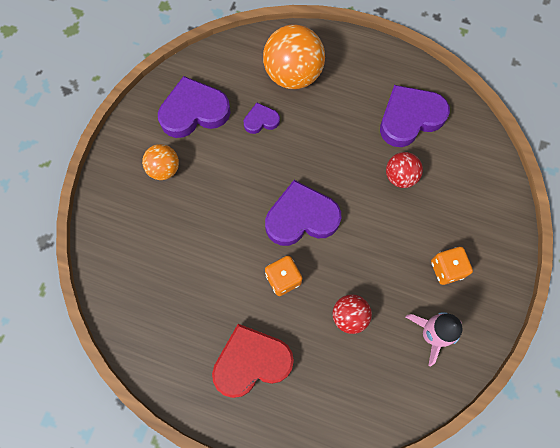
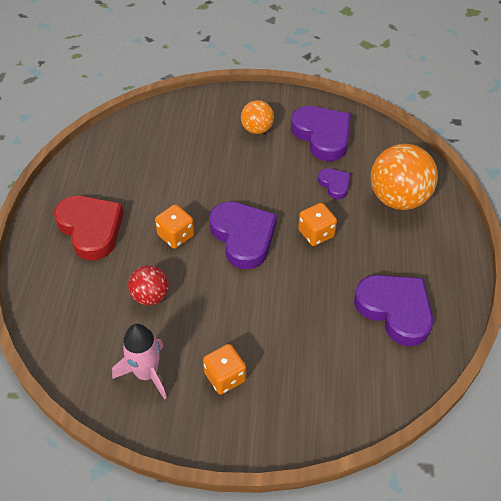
camera: 75 degrees right, 20 degrees down
red ball [386,152,423,188] -> none
none -> orange dice [298,203,337,246]

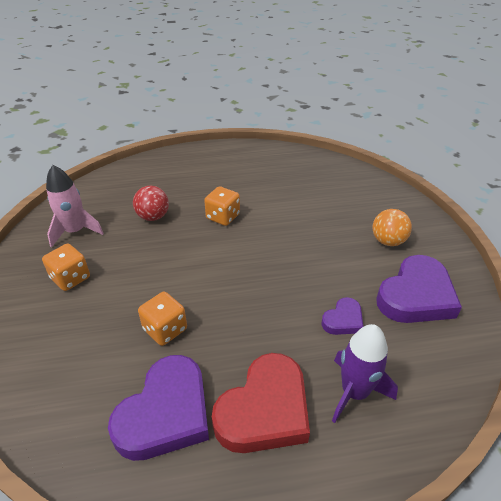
camera: 75 degrees right, 10 degrees down
red heart [54,196,124,260] -> red heart moved to [212,353,310,453]
purple heart [209,201,277,269] -> none
orange dice [298,203,337,246] -> orange dice moved to [138,292,187,346]
orange ball [371,144,438,210] -> purple rocket [332,324,398,423]

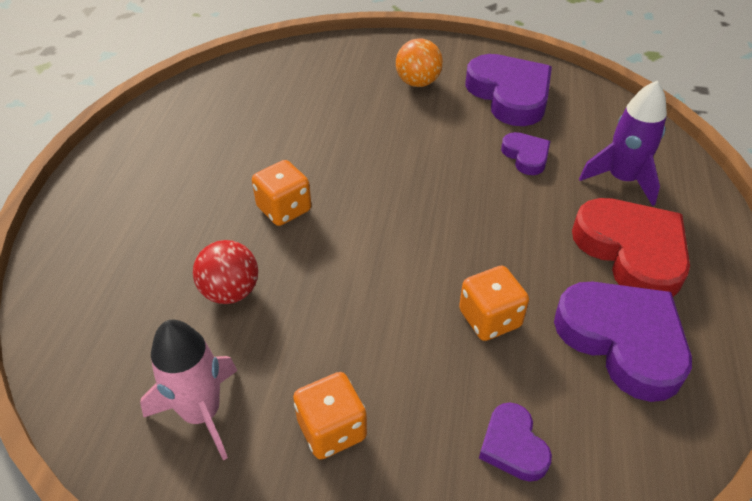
camera: 70 degrees left, 5 degrees up
none -> purple heart [479,403,552,482]

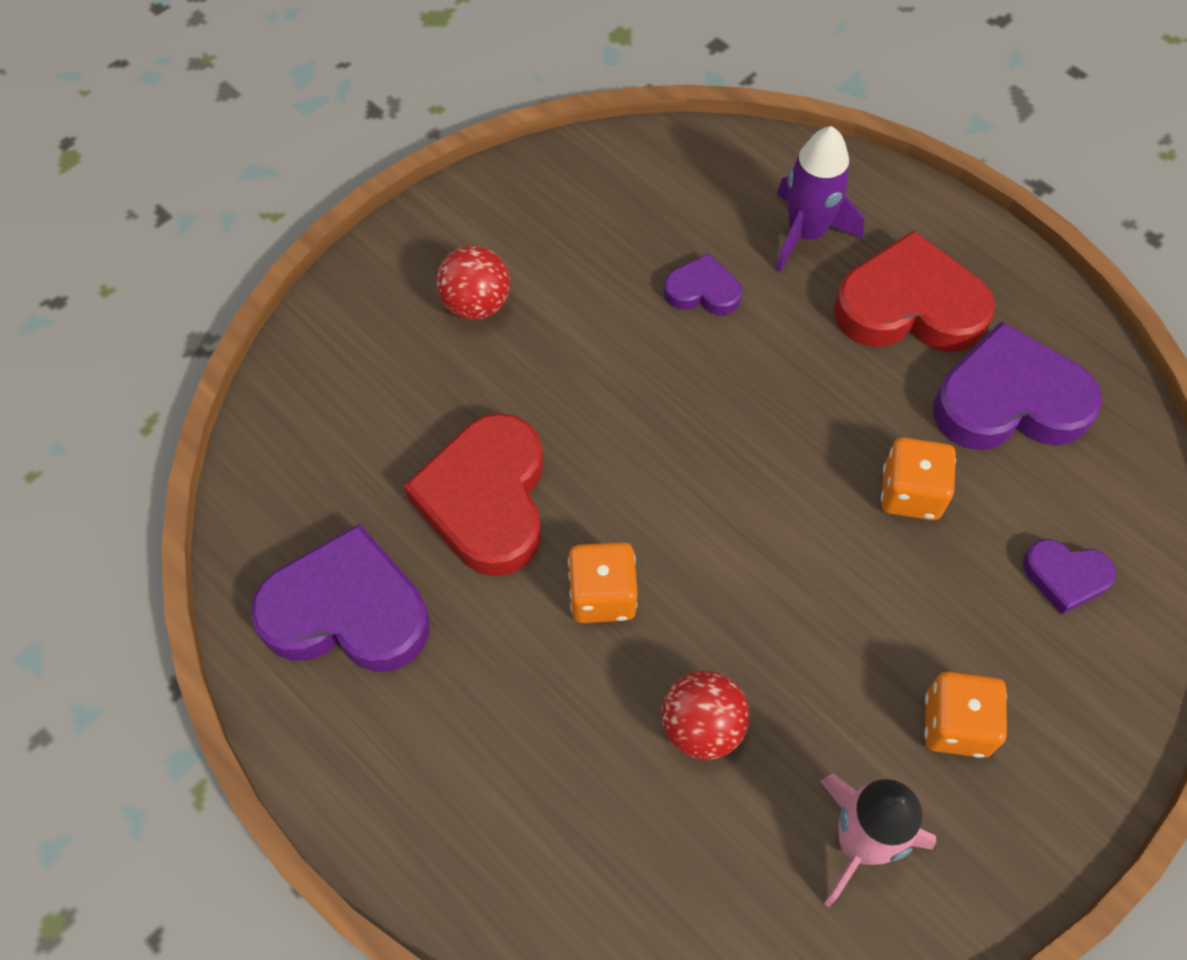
camera: 55 degrees left, 15 degrees up
orange ball [396,38,443,87] -> red ball [437,245,510,320]
purple heart [465,54,552,126] -> purple heart moved to [251,524,429,672]
none -> red heart [404,413,543,576]

